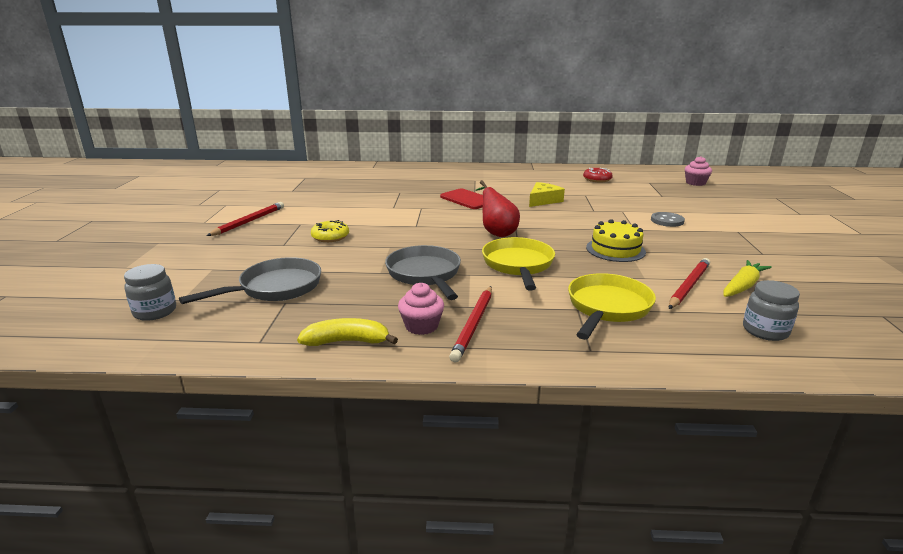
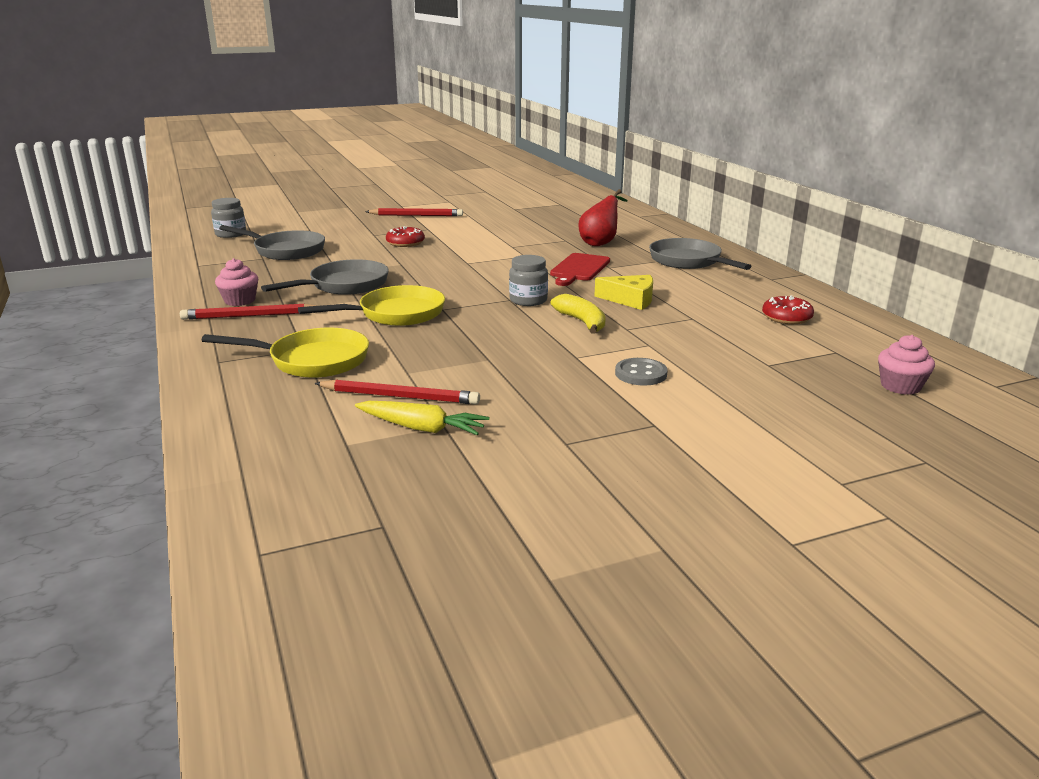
camera: 65 degrees right, 0 degrees up
yellow banana [297,318,398,346] -> yellow banana moved to [551,294,606,334]
yellow donut [311,220,349,242] -> red donut [386,226,425,247]
red pear [475,180,520,237] -> red pear moved to [578,189,628,246]
yellow cake [586,219,646,262] -> none
grey jar [743,280,800,341] -> grey jar moved to [509,255,548,306]
none -> grey pan [649,238,752,270]

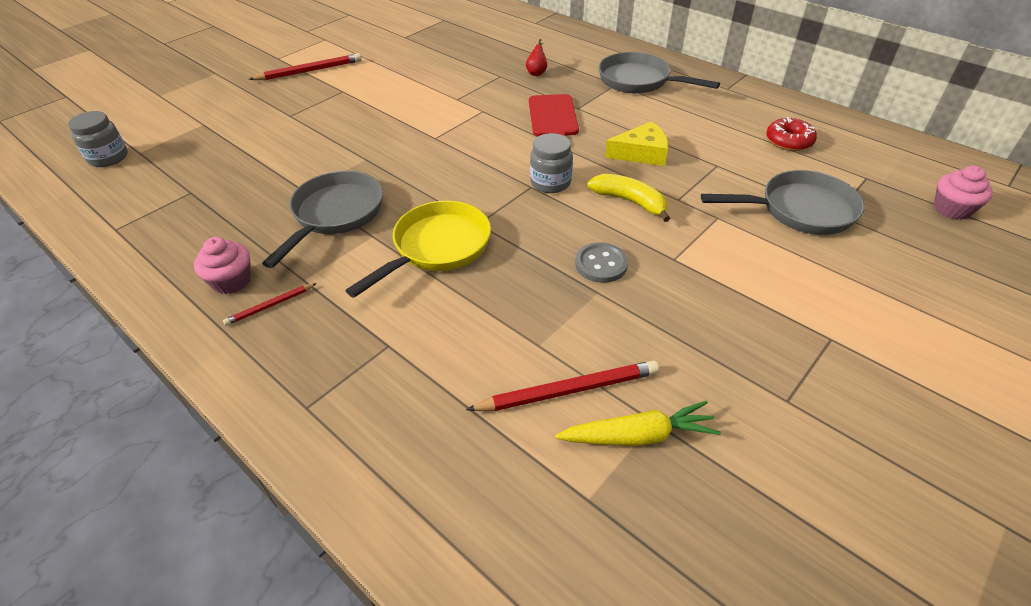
camera: 25 degrees left, 20 degrees up
red pencil [180,304,317,320] -> red pencil [223,283,317,326], size x0.55
yellow pan [202,328,369,378] -> none
grey pan [219,225,325,260] -> grey pan moved to [701,170,865,235]
red donut [386,226,425,247] -> none
red pear [578,189,628,246] -> red pear [526,39,547,76], size x0.53
grey button [615,358,668,385] -> grey button moved to [575,242,628,283]

